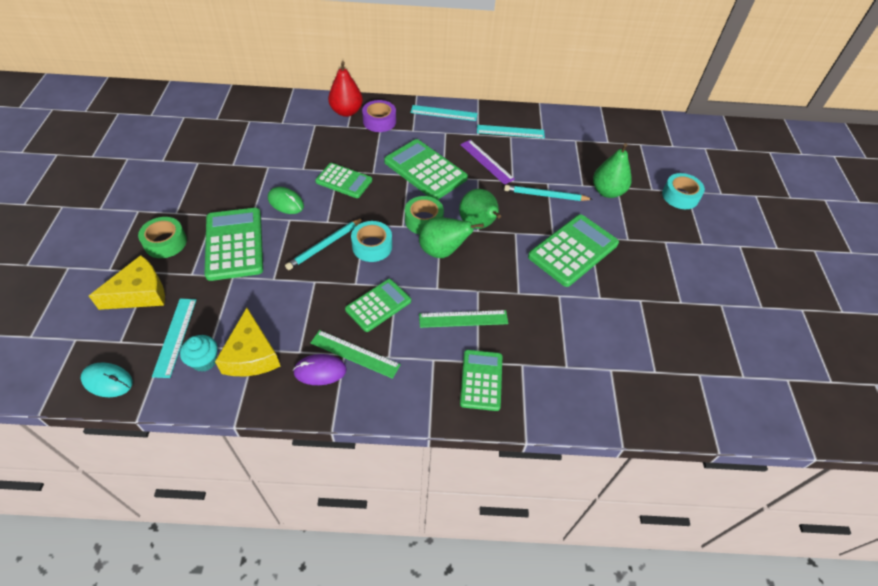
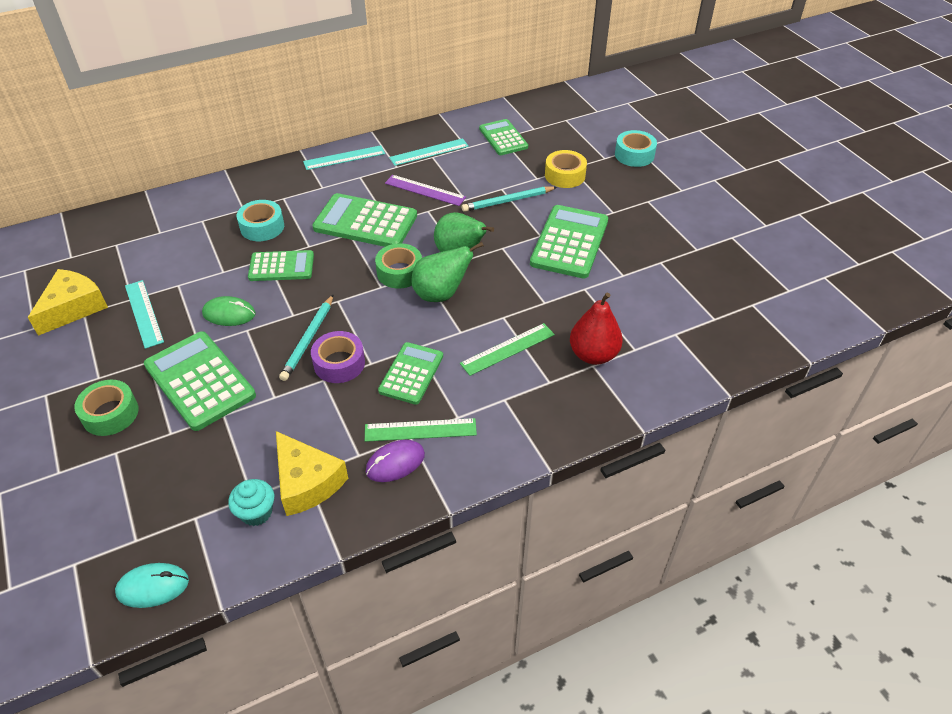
camera: 25 degrees left, 5 degrees down
yellow cheese [89,255,165,310] -> yellow cheese moved to [28,269,108,336]
turquoise ruler [152,299,196,378] -> turquoise ruler moved to [125,280,164,349]
red pear [328,61,363,117] -> red pear moved to [570,293,623,365]
turquoise tape [351,221,392,262] -> turquoise tape moved to [237,200,284,241]
purple tape [362,100,396,132] -> purple tape moved to [311,331,365,383]
green calculator [460,350,502,411] -> green calculator moved to [479,119,528,155]
green pear [593,143,632,198] -> yellow tape [545,150,587,188]

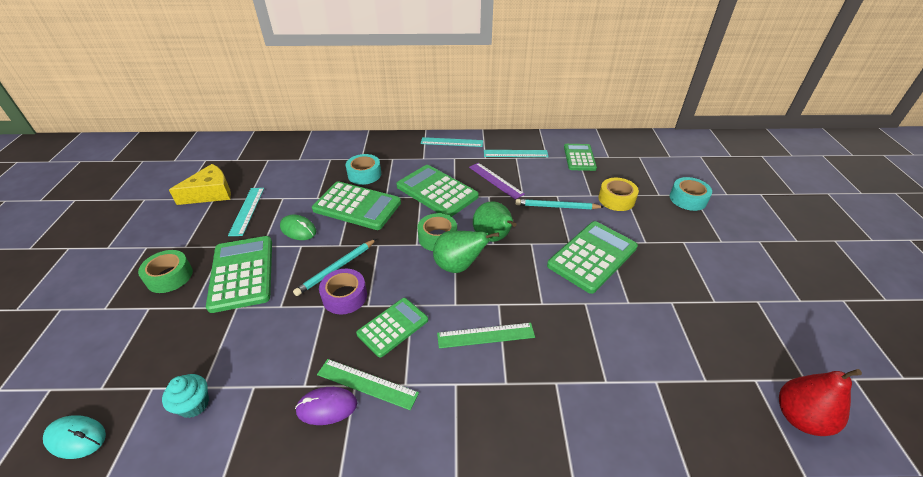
camera: 25 degrees right, 5 degrees down
green calculator [248,250,314,281] -> green calculator [312,181,401,230], size x1.57
yellow cheese [276,431,348,516] -> none
red pear [570,293,623,365] -> red pear moved to [779,369,862,436]

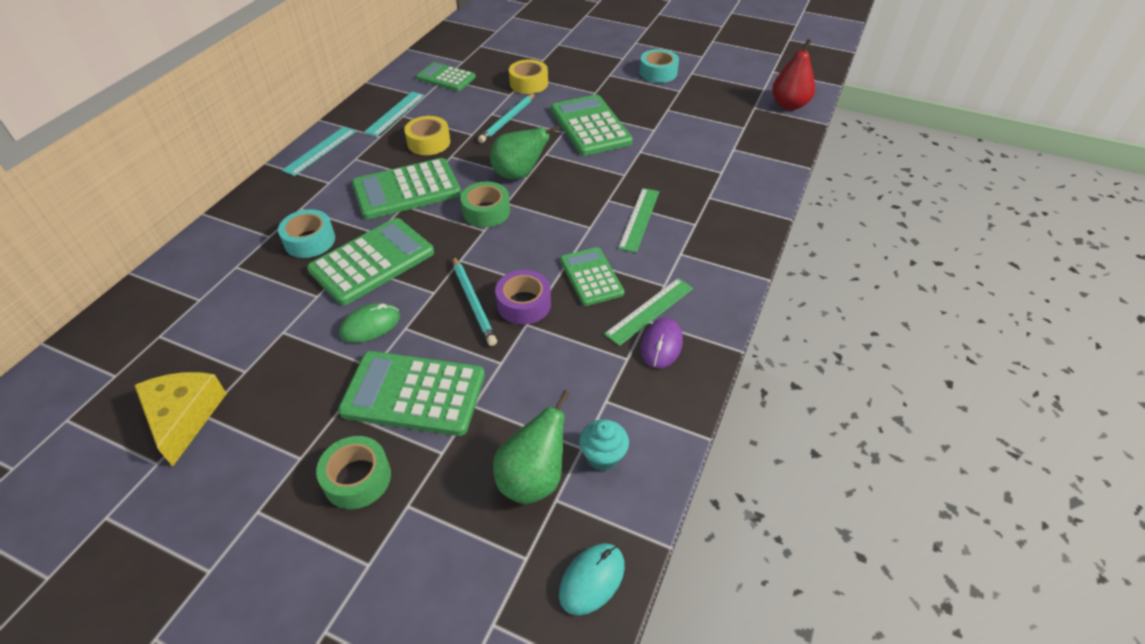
camera: 65 degrees left, 5 degrees up
turquoise ruler [228,188,264,236] -> none
green pear [433,231,499,273] -> green pear moved to [493,390,570,504]
purple ruler [469,163,525,200] -> yellow tape [404,116,450,155]
turquoise tape [670,177,712,211] -> turquoise tape moved to [640,49,679,83]

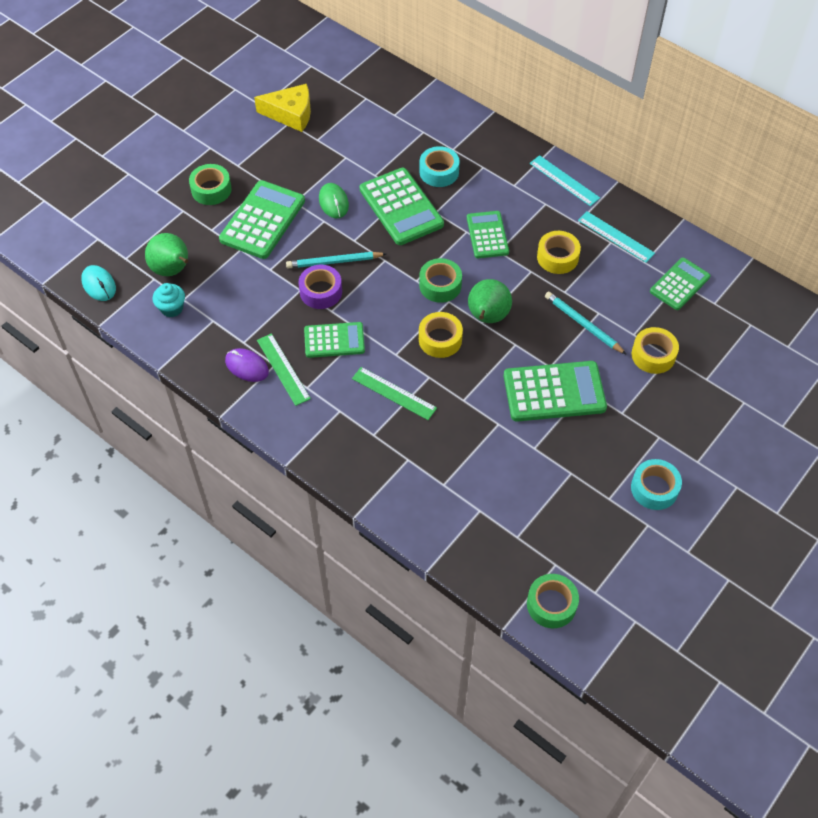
camera: 105 degrees right, 10 degrees up
green calculator [352,158,461,220] -> green calculator [467,211,509,258], size x0.64
red pear [772,38,815,110] -> green tape [527,574,579,628]
none -> yellow tape [419,312,463,358]

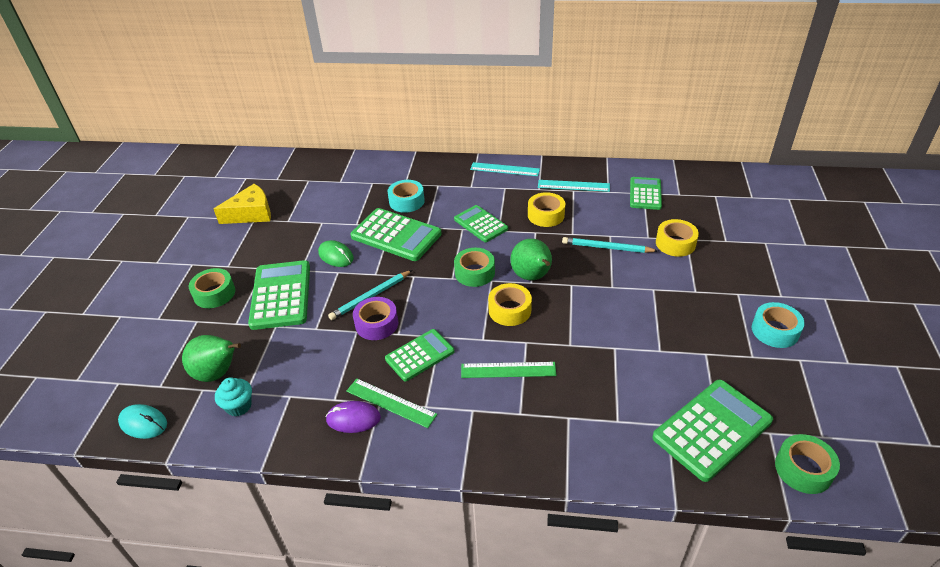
camera: 30 degrees left, 15 degrees down
green calculator [504,361,607,422] -> green calculator moved to [652,379,773,482]

